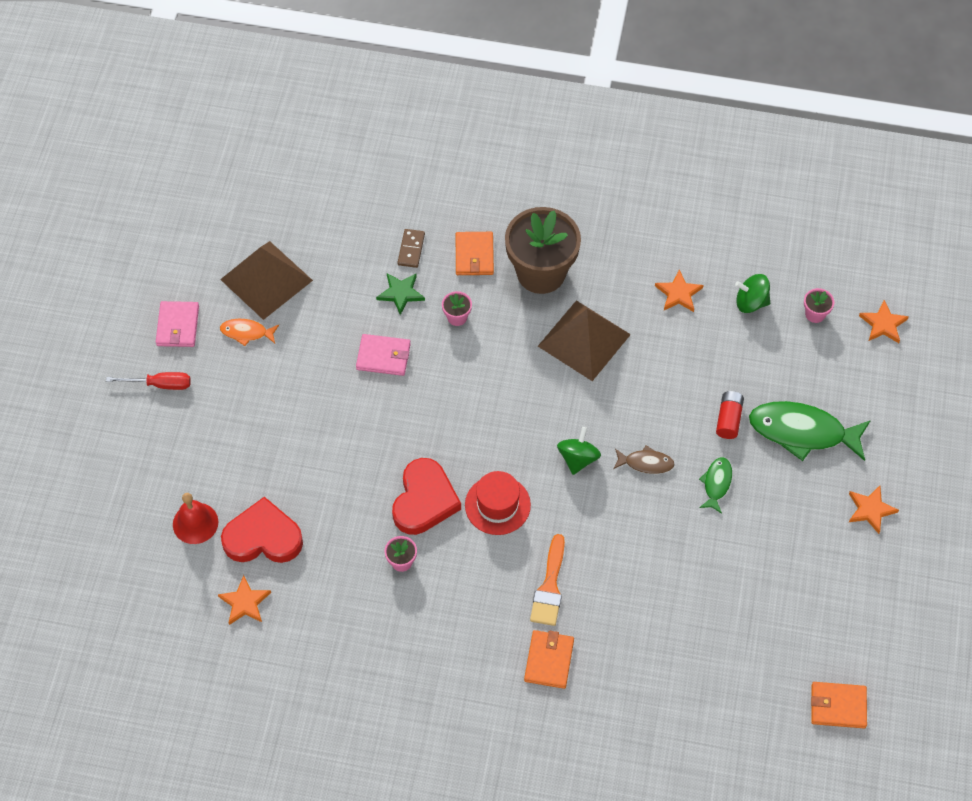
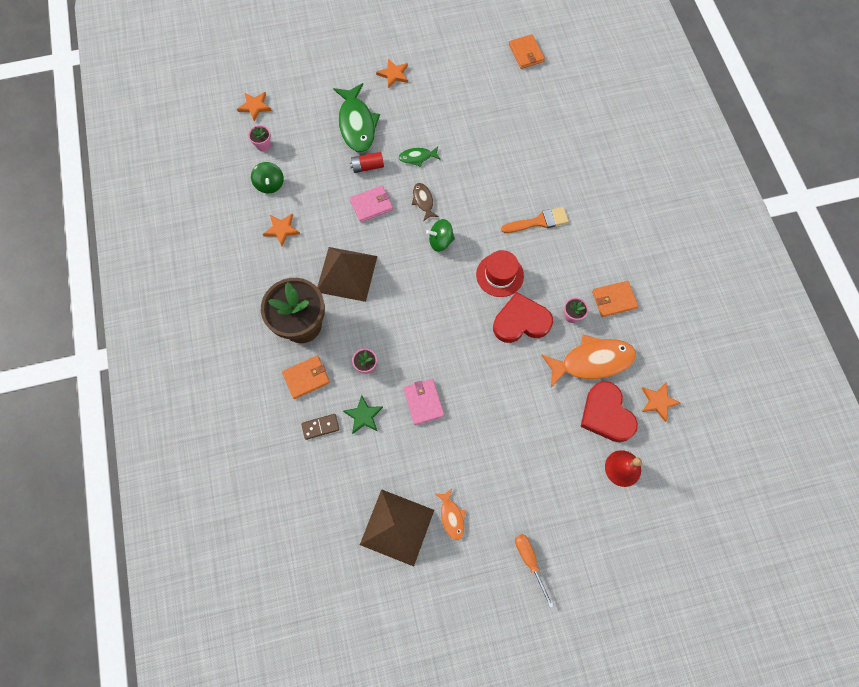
camera: 115 degrees left, 10 degrees up
red screwdriver [106,372,191,390] -> orange screwdriver [515,534,554,608]
pink wallet [156,301,199,347] -> pink wallet moved to [350,185,393,222]
orange wallet [524,630,574,689] -> orange wallet moved to [592,281,638,317]
none -> orange fish [541,335,636,387]

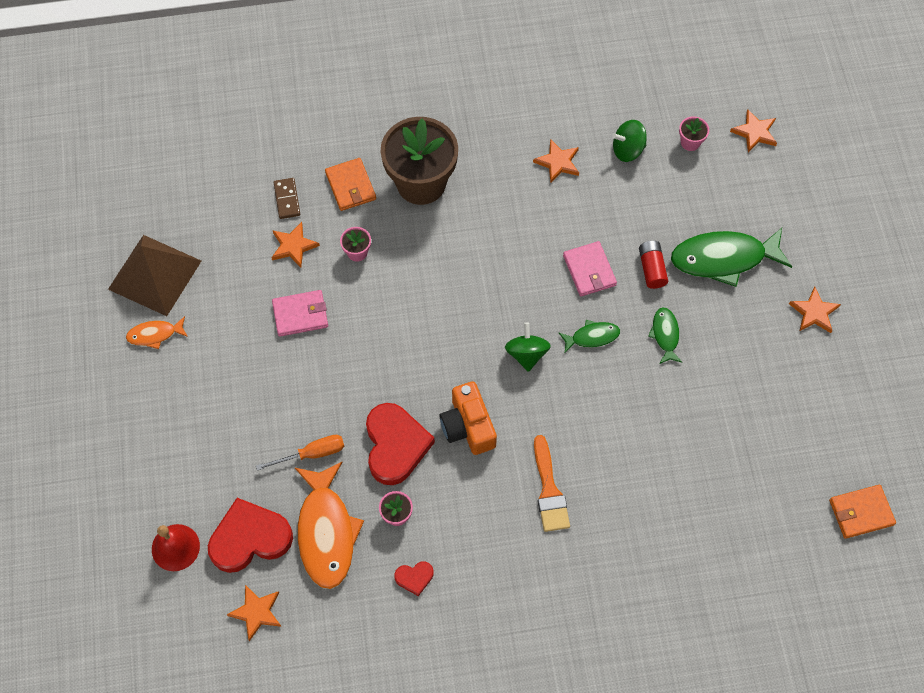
camera: 95 degrees right, 5 degrees down
brown pyramid [317,247,377,302] -> none
green star [343,395,383,434] -> orange star [271,222,320,268]
brown fish [412,183,439,221] -> green fish [559,320,620,354]
red hat [476,250,524,297] -> orange camera [439,381,497,455]
orange screwdriver [515,534,554,608] -> orange screwdriver moved to [256,435,344,471]
orange wallet [592,281,638,317] -> red heart [394,561,434,596]

